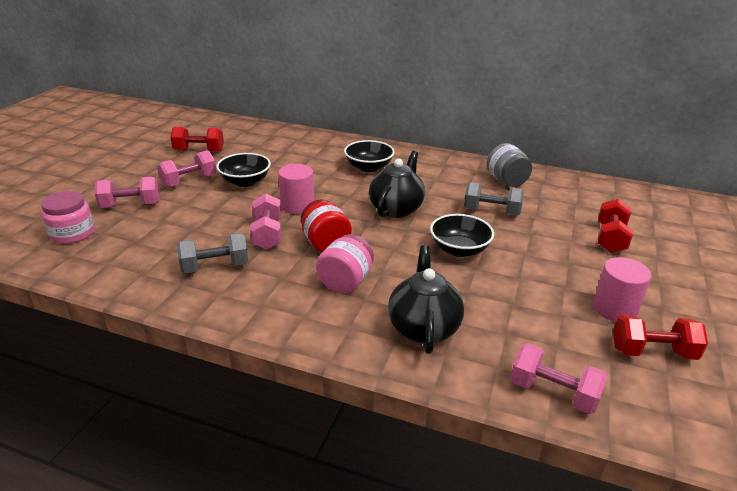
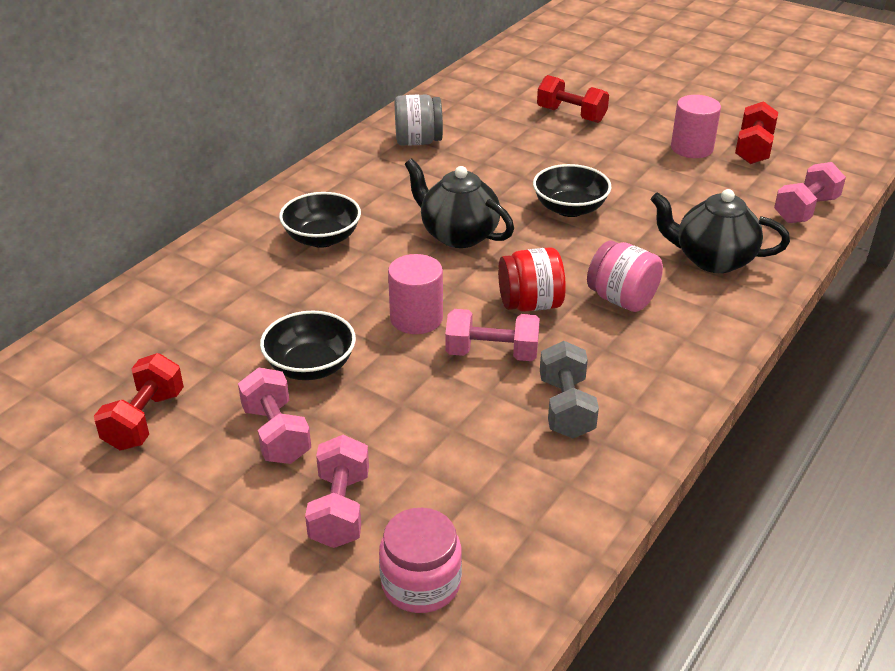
camera: 75 degrees left, 5 degrees up
grey dumbbell [464,182,524,216] -> none

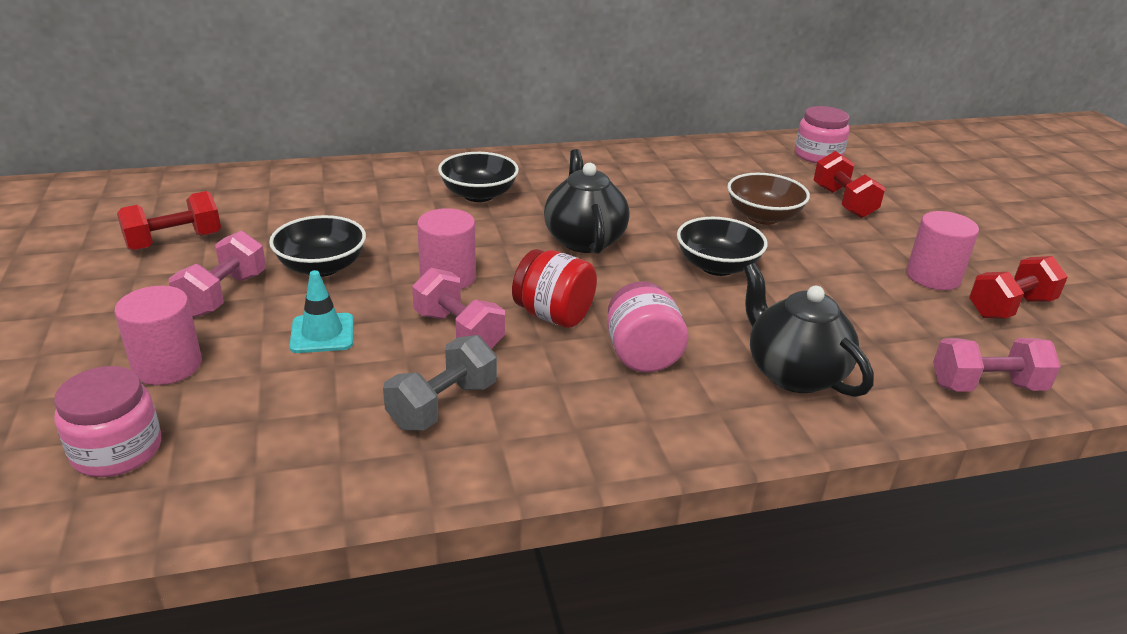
camera: 40 degrees right, 5 degrees down
pink dumbbell [305,435,369,548] -> pink cylinder [114,286,202,385]
grey jar [395,94,443,146] -> none
none -> turquoise traffic cone [289,270,354,353]
none -> brown bowl [727,173,810,225]
none -> pink jar [795,106,850,164]

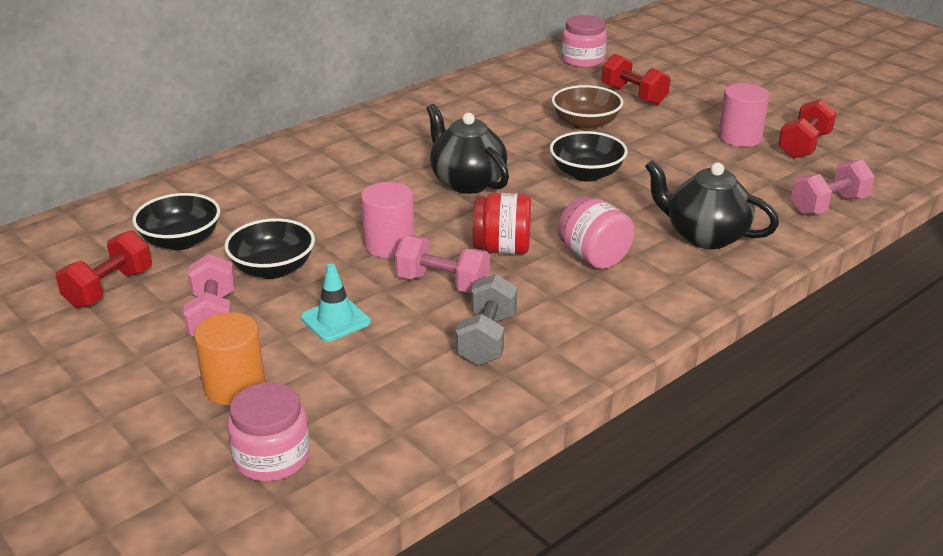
camera: 25 degrees left, 0 degrees up
pink cylinder [114,286,202,385] -> orange cylinder [194,312,265,405]
black bowl [438,152,519,202] -> black bowl moved to [132,193,220,250]

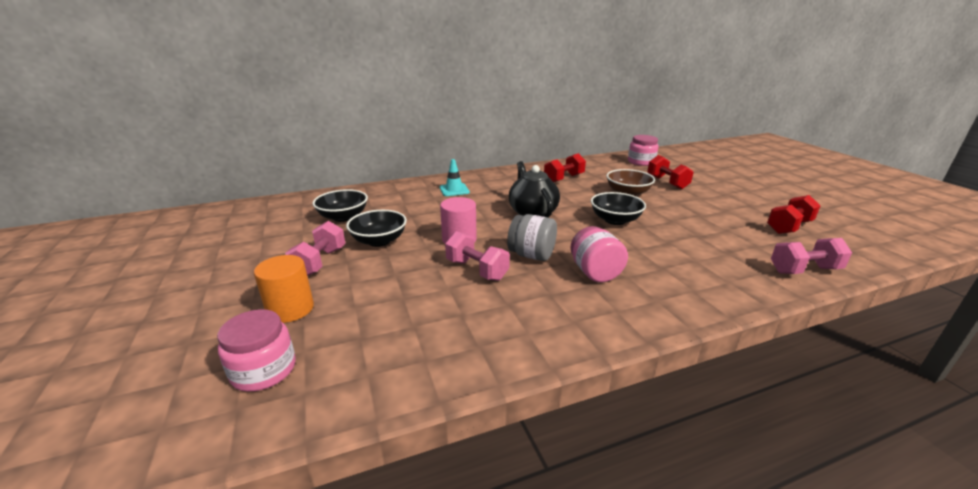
camera: 20 degrees right, 5 degrees down
red dumbbell [56,230,152,309] -> red dumbbell moved to [544,153,586,182]
turquoise traffic cone [301,263,371,342] -> turquoise traffic cone moved to [439,159,470,196]
grey dumbbell [456,274,517,365] -> none
red jar [473,193,531,254] -> grey jar [507,214,557,261]
black teapot [645,160,779,249] -> none
pink cylinder [718,83,769,147] -> none

